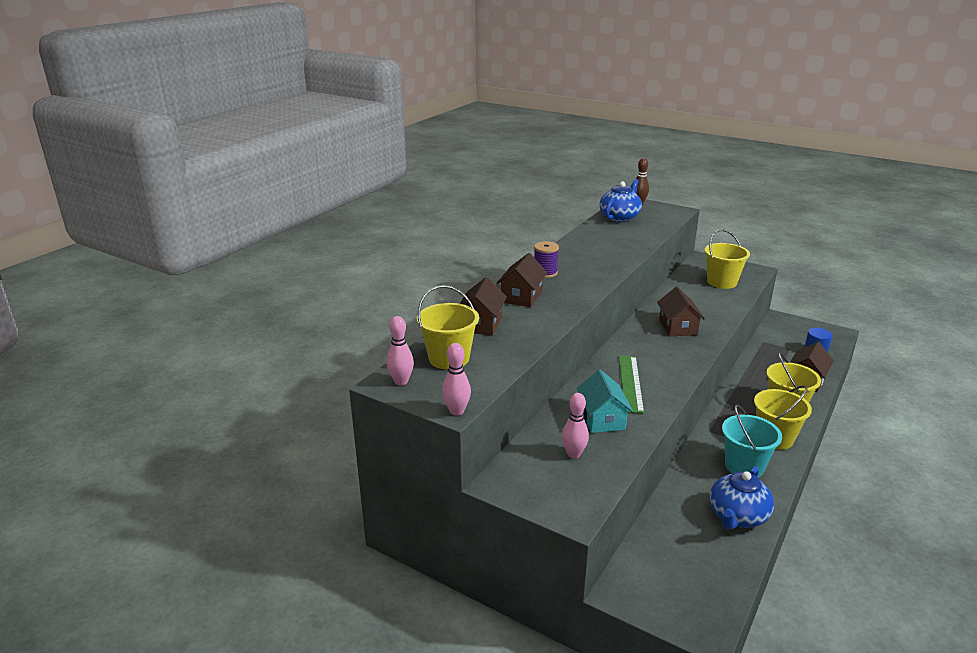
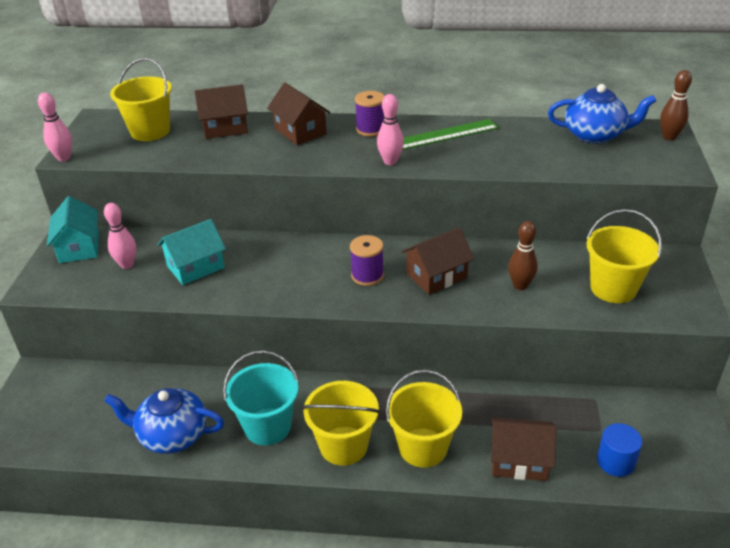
camera: 65 degrees right, 10 degrees up
pink bowling pin [386,316,414,386] -> pink bowling pin moved to [377,94,404,165]
brown house [496,253,548,307] -> brown house turned 60 degrees clockwise [267,83,331,145]
green ruler [619,356,644,414] -> green ruler moved to [402,119,499,150]
none -> turquoise house [47,196,99,263]
none -> purple spool [350,235,384,286]
none -> brown bowling pin [508,221,538,290]

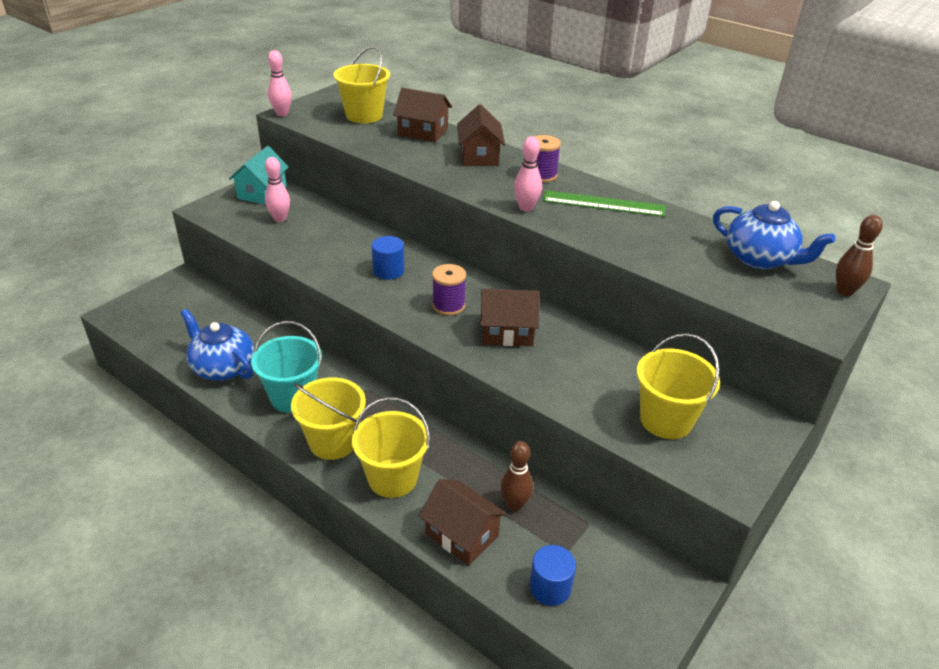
camera: 30 degrees right, 0 degrees up
turquoise house [158,219,226,285] -> none
brown bowling pin [508,221,538,290] -> brown bowling pin moved to [500,441,533,511]
none -> blue cylinder [372,236,405,280]

